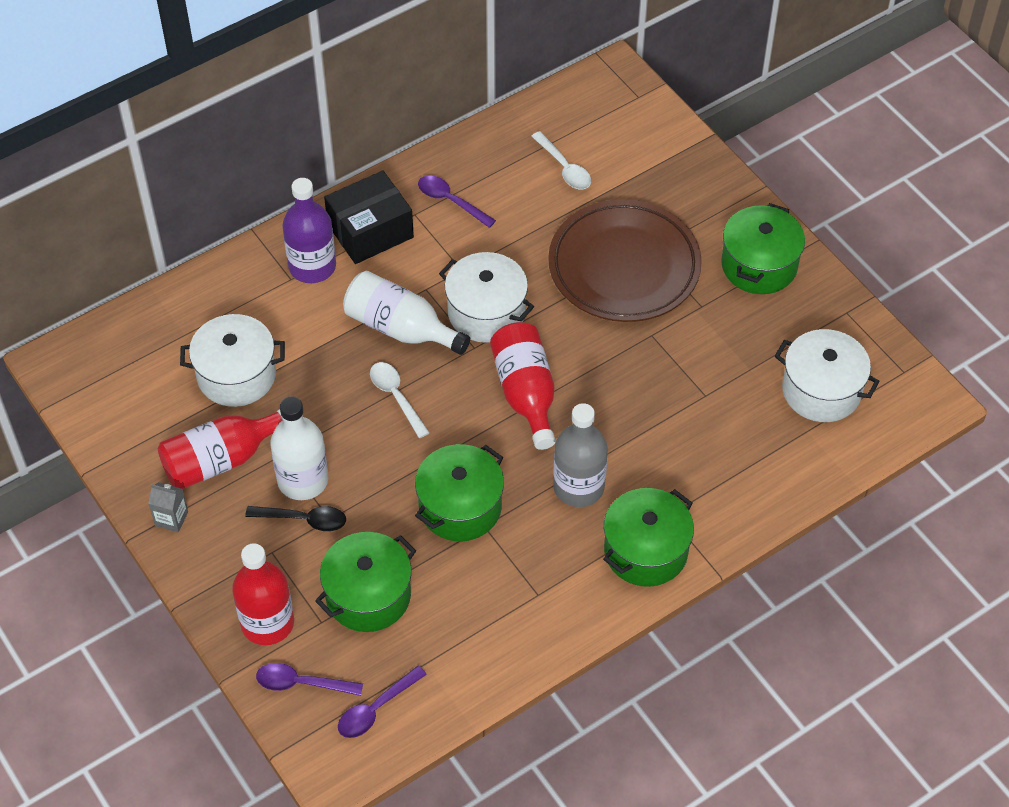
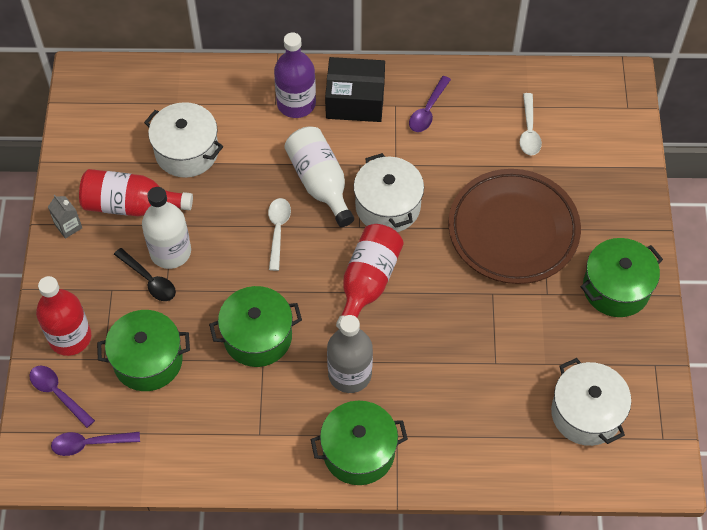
camera: 35 degrees right, 5 degrees up
purple spoon [418,175,496,228] -> purple spoon turned 135 degrees counterclockwise [409,76,451,132]

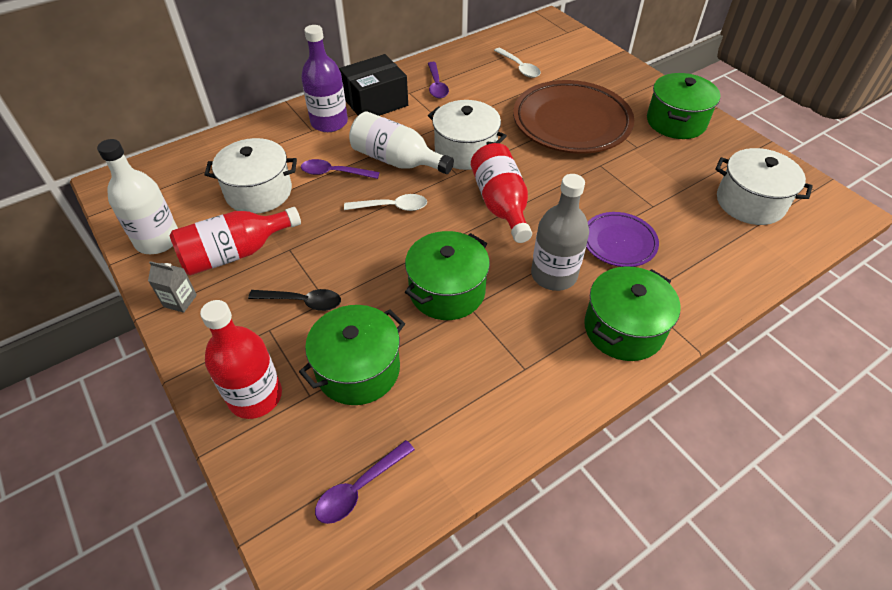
camera: 35 degrees left, 10 degrees down
purple spoon [29,366,95,428] -> purple spoon moved to [301,159,380,179]
white bottle [142,187,191,269] -> white bottle moved to [97,139,178,254]
white spoon [268,198,291,271] -> white spoon turned 120 degrees clockwise [344,194,427,211]
none -> purple plate [586,212,659,267]

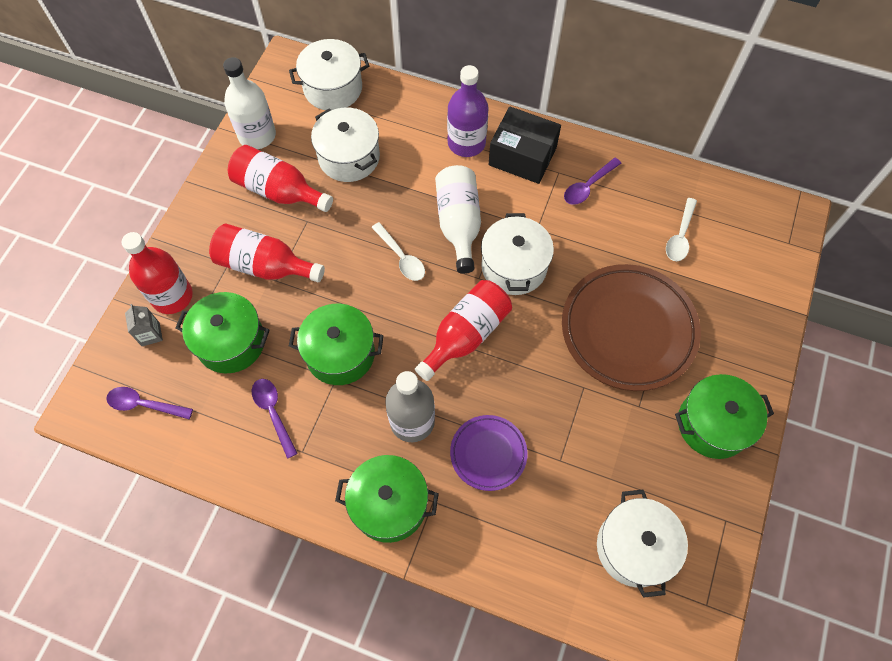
camera: 55 degrees right, 15 degrees up
grey carton [148,261,197,313] -> grey carton moved to [125,304,163,346]
black spoon [248,289,341,311] -> red bottle [209,223,325,282]
purple spoon [301,159,380,179] -> purple spoon moved to [252,379,298,459]
none -> white pot [289,39,369,110]

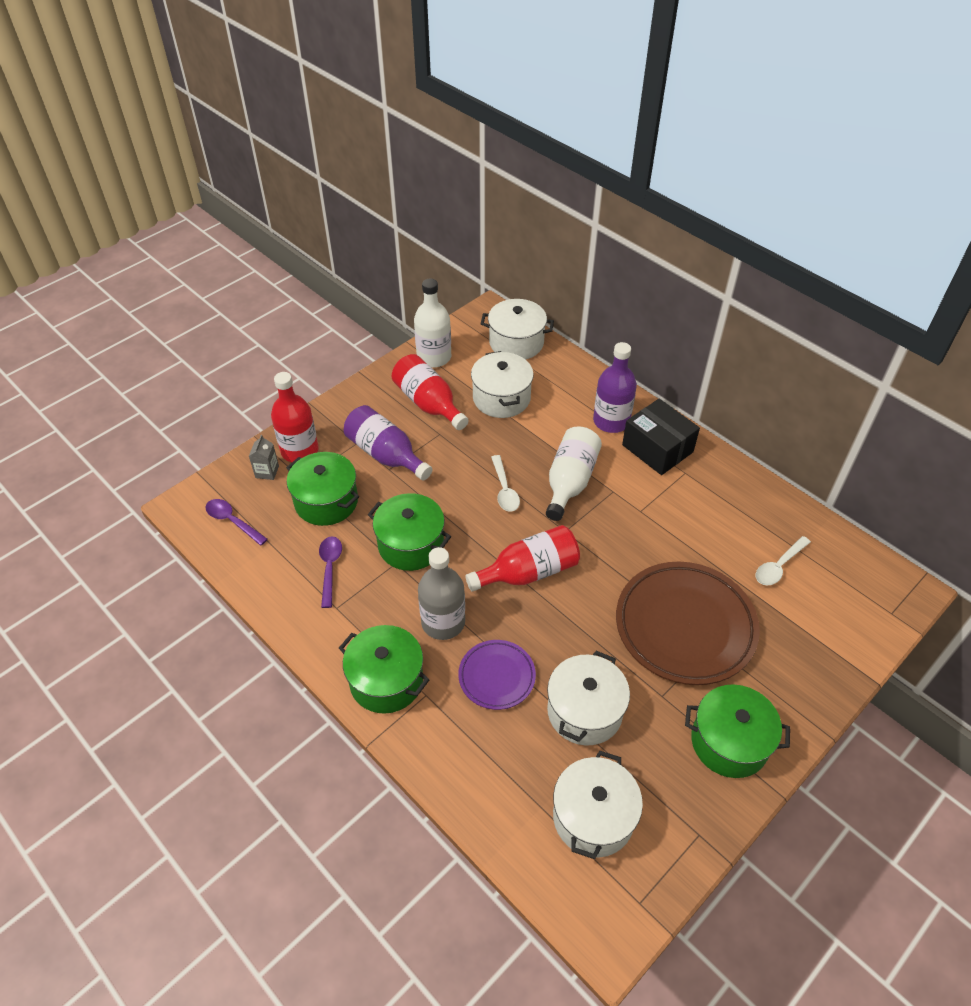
camera: 25 degrees right, 15 degrees down
red bottle [209,223,325,282] -> purple bottle [344,405,432,481]
white pot [481,213,554,295] -> white pot moved to [547,651,630,746]
purple spoon [564,158,621,205] -> none

